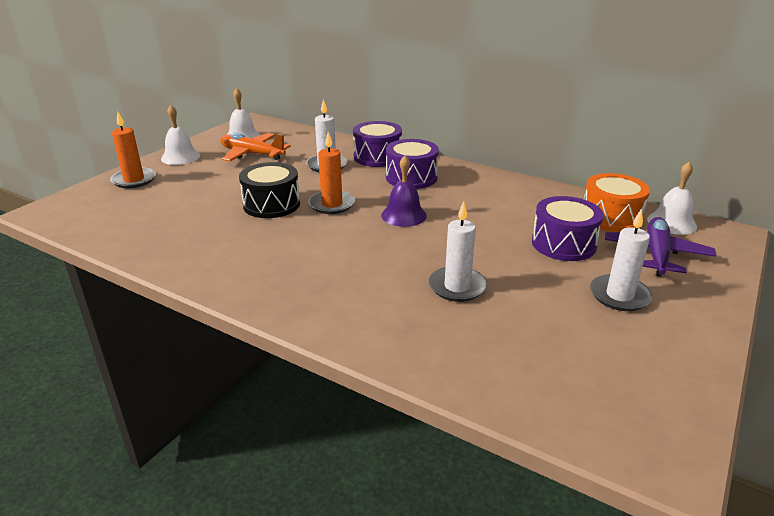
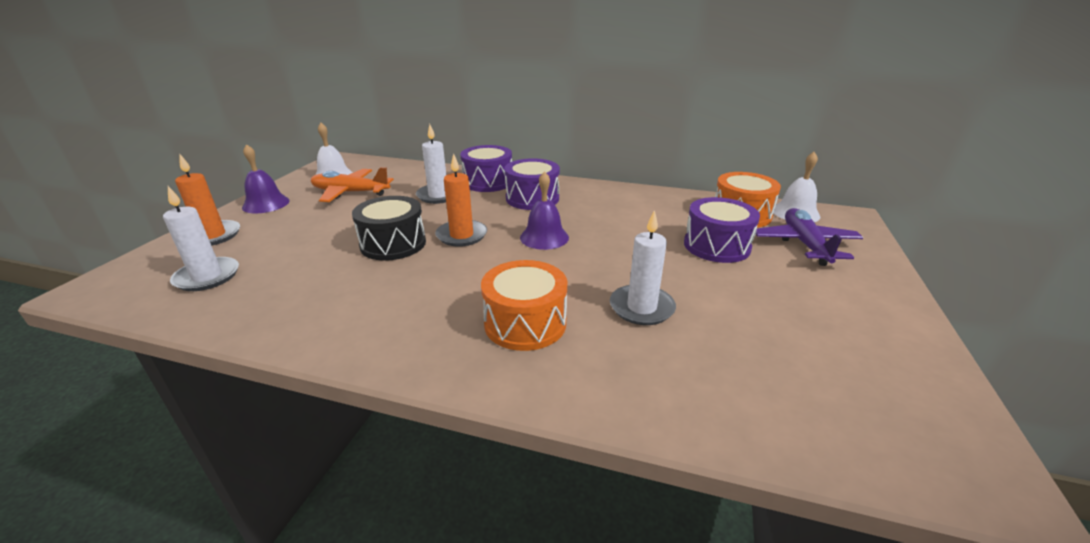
camera: 15 degrees left, 0 degrees up
white bell [161,105,200,165] -> purple bell [242,144,290,213]
white candle [590,209,653,311] -> white candle moved to [163,186,239,291]
none -> orange drum [481,260,567,351]

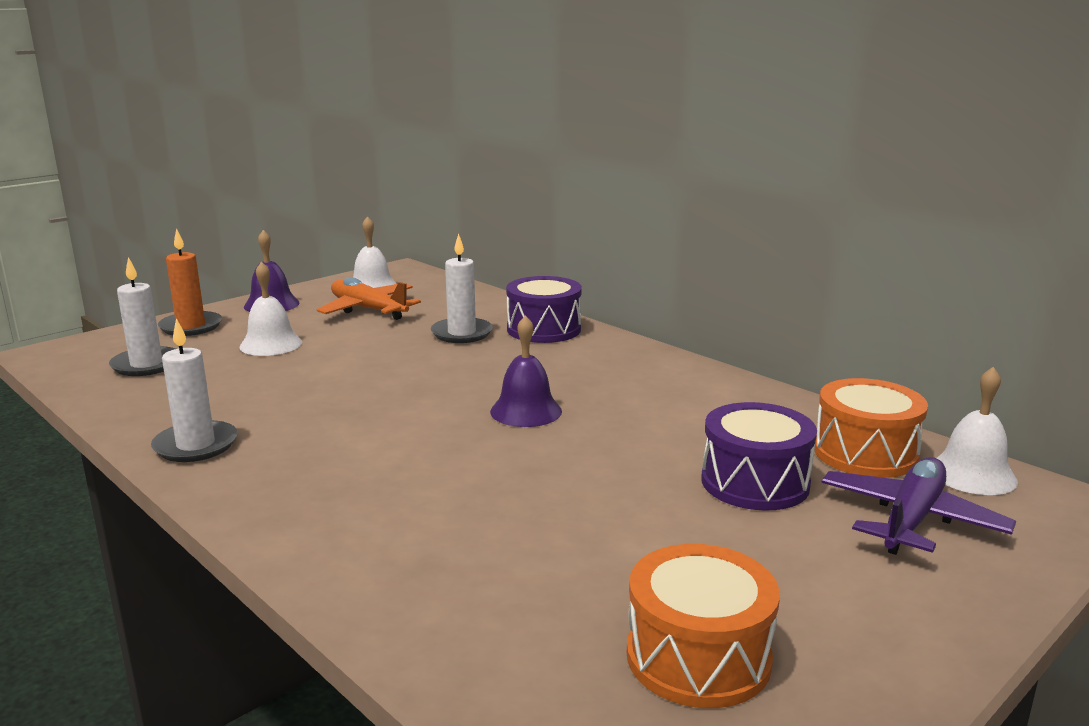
camera: 30 degrees right, 10 degrees down
black drum [352,196,426,261] -> none
orange candle [435,153,487,247] -> none
orange drum [481,260,567,351] -> orange drum moved to [627,544,780,708]
purple drum [504,158,560,210] -> none
white candle [610,210,676,325] -> white candle moved to [151,318,238,462]
none -> white bell [240,261,302,356]

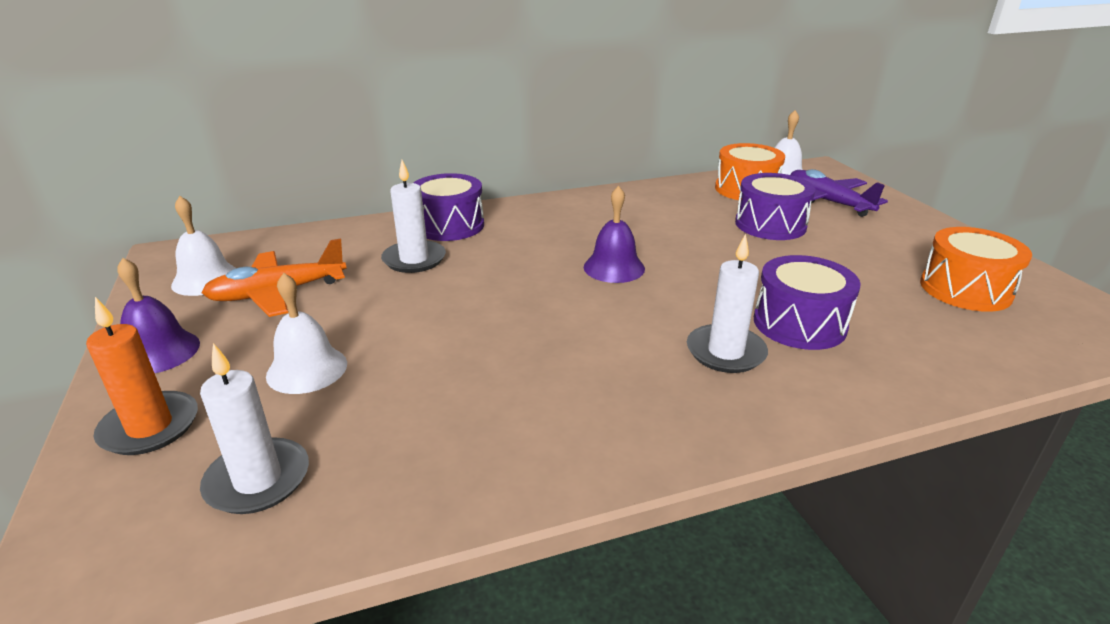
camera: 65 degrees left, 10 degrees up
white candle [151,318,238,462] -> white candle moved to [687,234,768,373]
none -> purple drum [754,255,861,350]

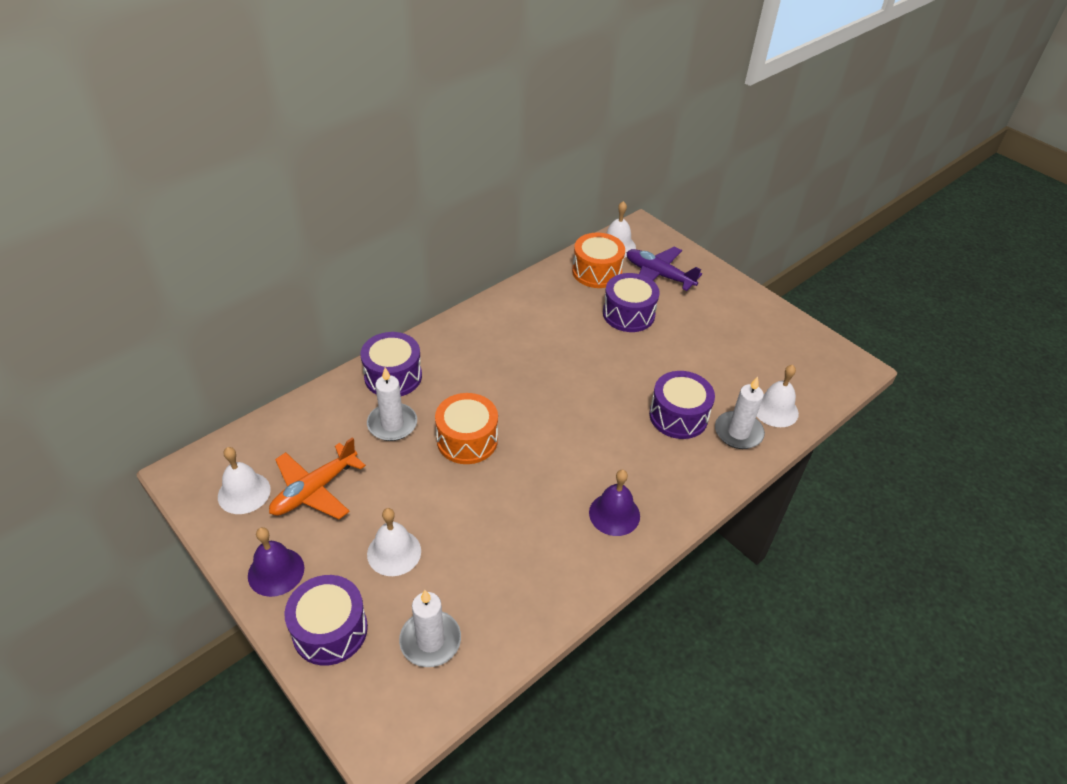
camera: 25 degrees left, 15 degrees up
orange candle [86,297,198,455] -> purple drum [284,575,368,666]
purple bell [584,186,645,283] -> purple bell moved to [589,470,640,536]
white candle [687,234,768,373] -> white candle moved to [715,376,765,449]
orange drum [920,227,1032,312] -> orange drum moved to [435,393,498,464]
none -> white bell [757,365,799,427]

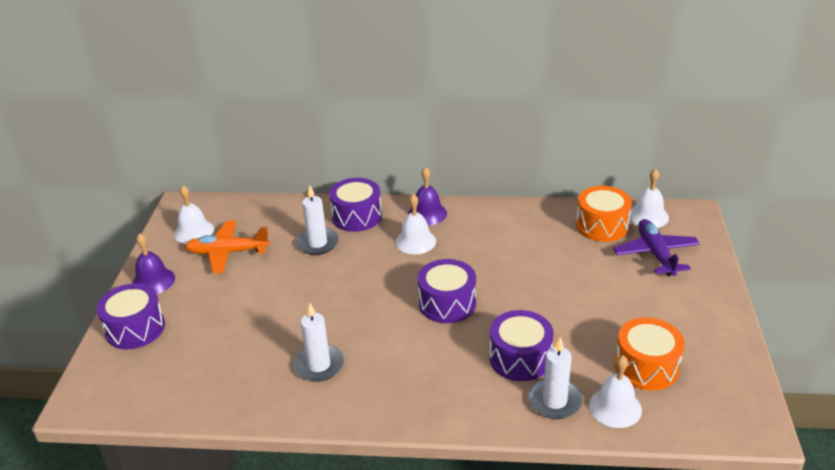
camera: 50 degrees right, 10 degrees down
white bell [367,508,421,576] -> white bell moved to [395,194,436,254]
white candle [399,590,461,667] -> white candle moved to [293,303,344,382]
orange drum [435,393,498,464] -> orange drum moved to [614,318,685,390]
purple bell [589,470,640,536] -> purple bell moved to [408,167,447,225]
purple drum [603,273,660,332] -> purple drum moved to [418,259,476,323]

